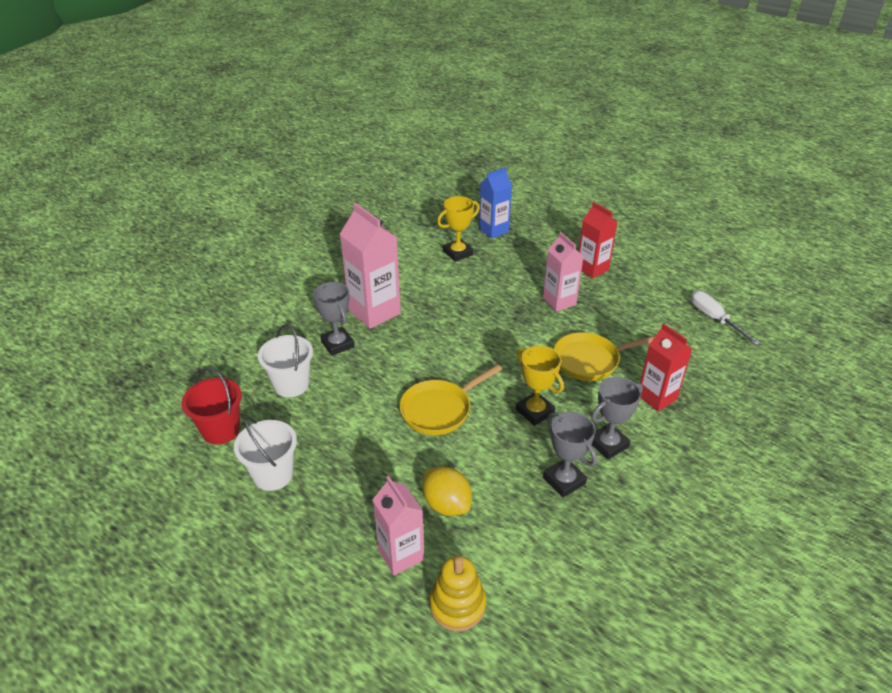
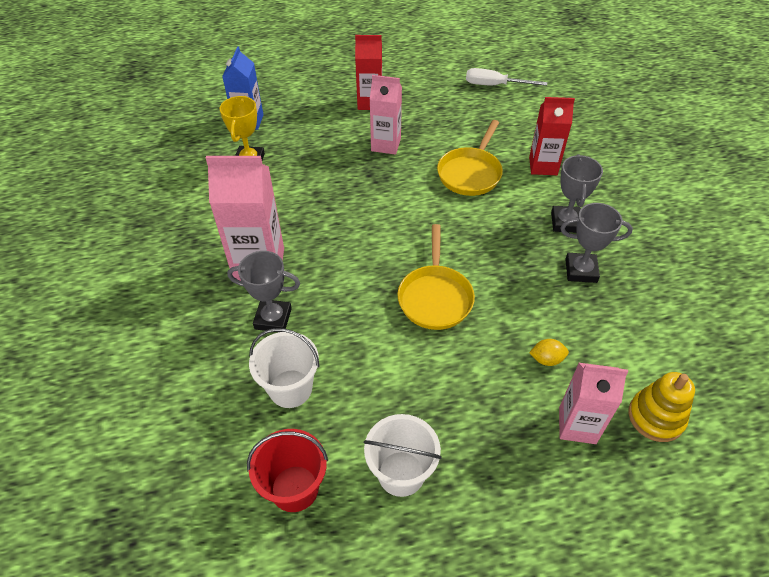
camera: 50 degrees left, 10 degrees up
yellow lemon [423,467,472,516] -> yellow lemon [529,339,569,366], size x0.59
yellow trophy [516,346,564,426] -> none

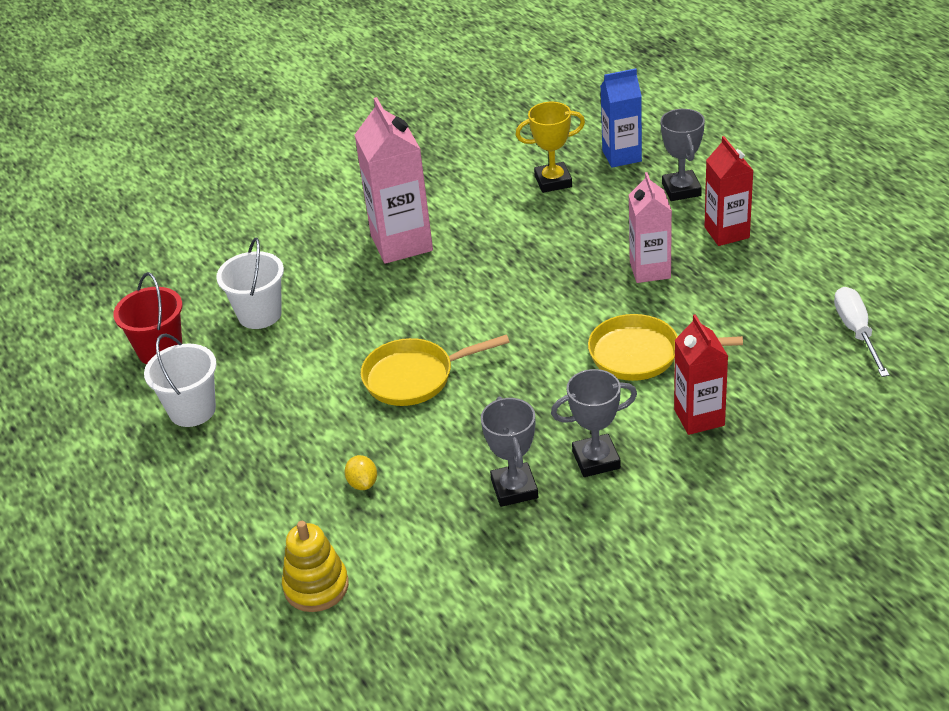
camera: 75 degrees right, 10 degrees down
grey trophy [227,251,300,332] -> grey trophy moved to [661,109,705,201]
pink carton [559,362,628,444] -> none

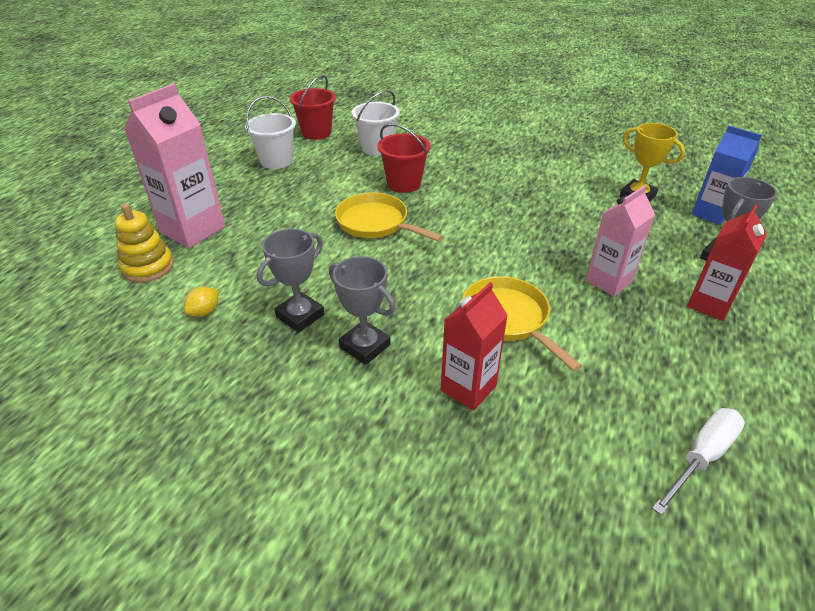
camera: 50 degrees right, 0 degrees up
yellow lemon [345,455,377,490] -> yellow lemon moved to [184,286,218,317]
pink carton [355,97,433,264] -> pink carton moved to [124,83,225,248]
none -> red bucket [377,123,431,193]

